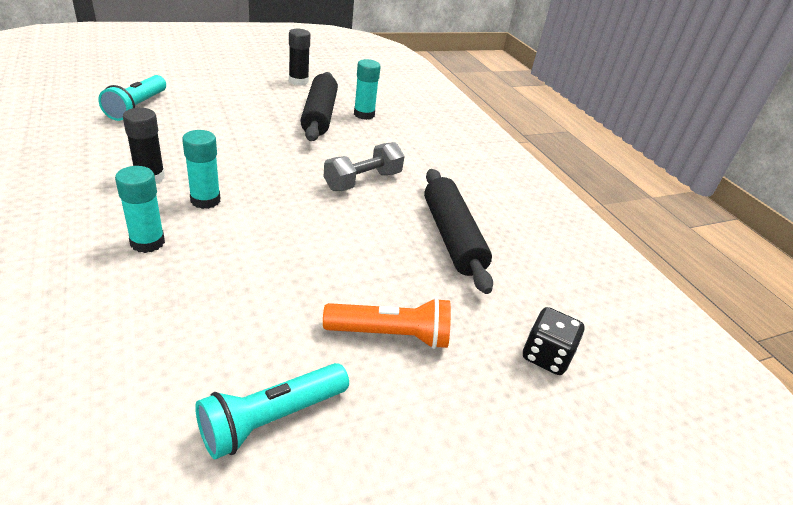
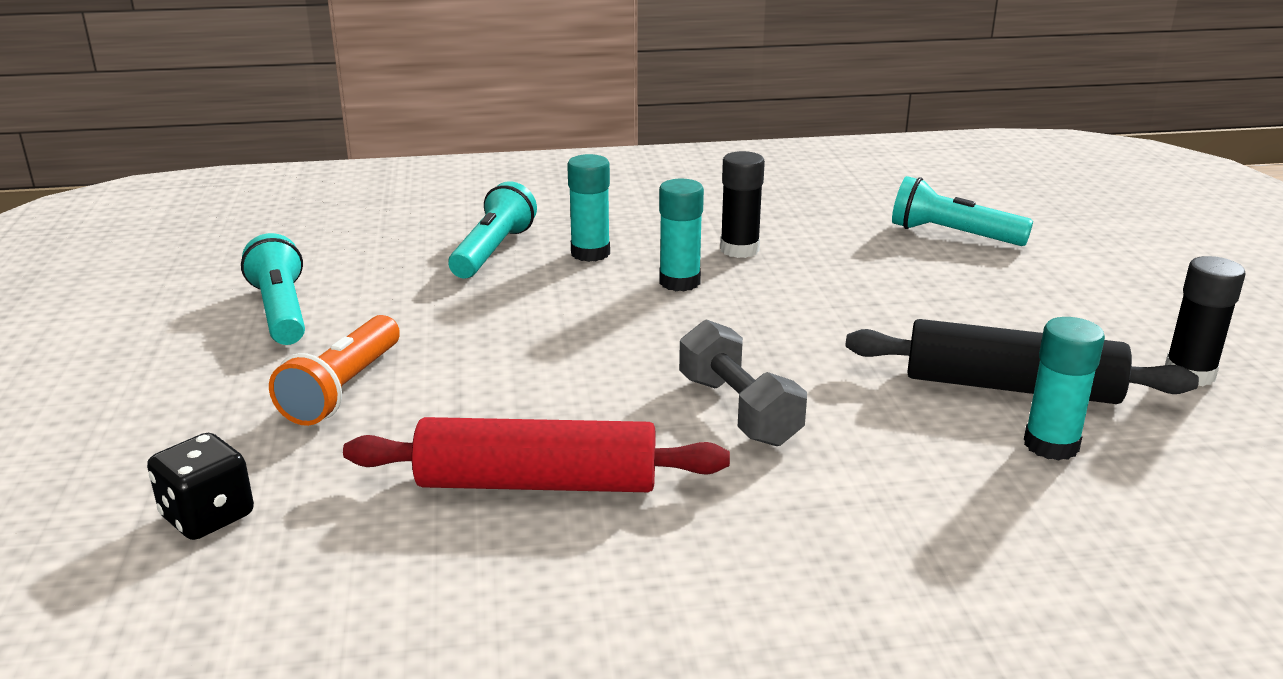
camera: 110 degrees right, 10 degrees down
black rolling pin [424,169,493,294] -> red rolling pin [343,417,730,492]
none -> turquoise flashlight [448,181,537,278]

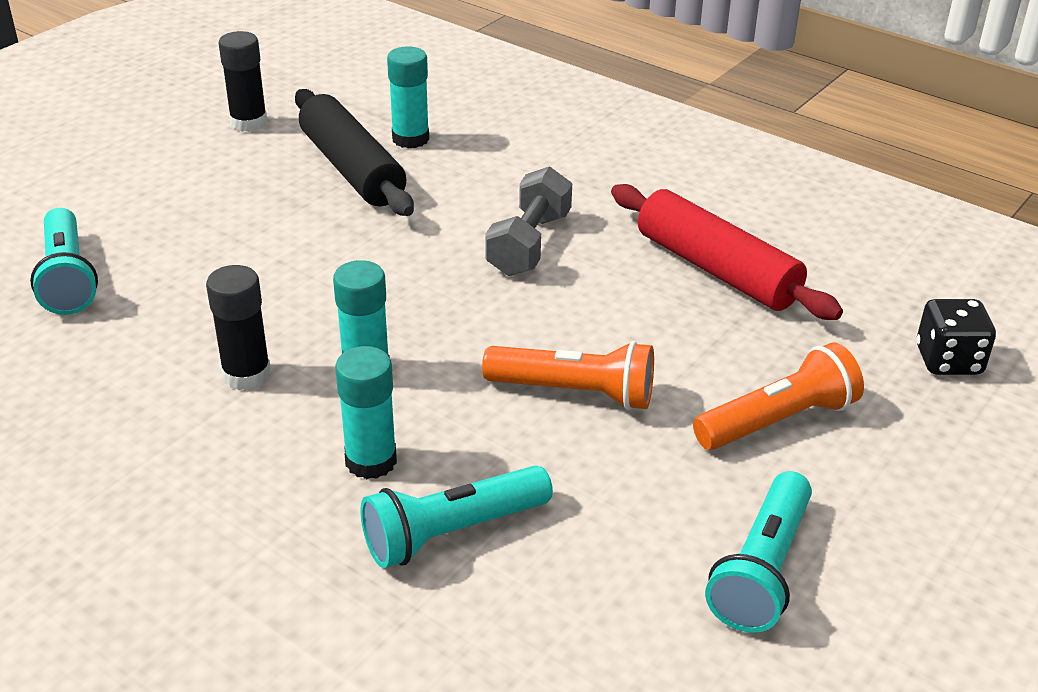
camera: 135 degrees left, 10 degrees up
none -> orange flashlight [482,341,654,410]

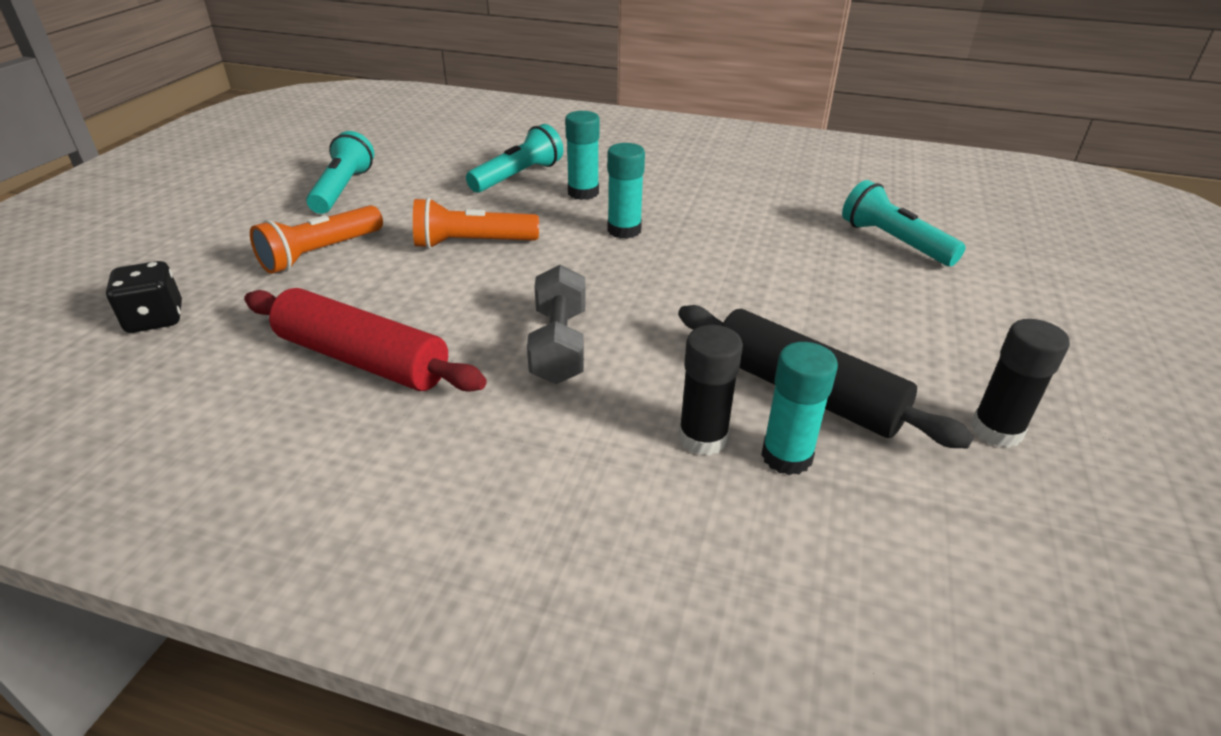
camera: 160 degrees right, 0 degrees up
black glue stick [206,265,271,390] -> black glue stick moved to [679,325,743,456]

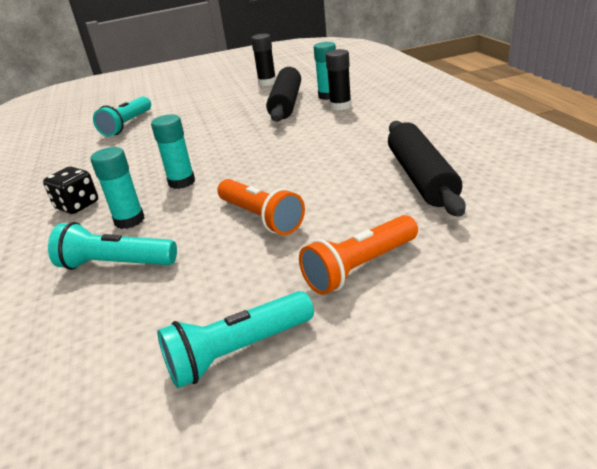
camera: 120 degrees left, 5 degrees down
black dice [106,261,182,333] -> black dice moved to [43,166,98,214]
red rolling pin [244,288,487,392] -> black rolling pin [388,121,466,217]
orange flashlight [250,205,383,274] -> orange flashlight turned 135 degrees clockwise [299,215,418,295]
grey dumbbell [527,265,586,384] -> none

